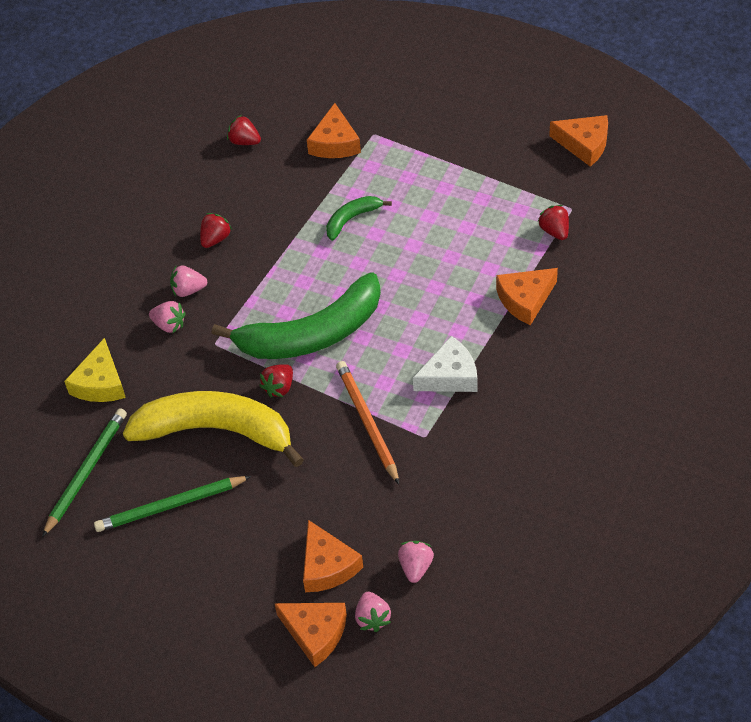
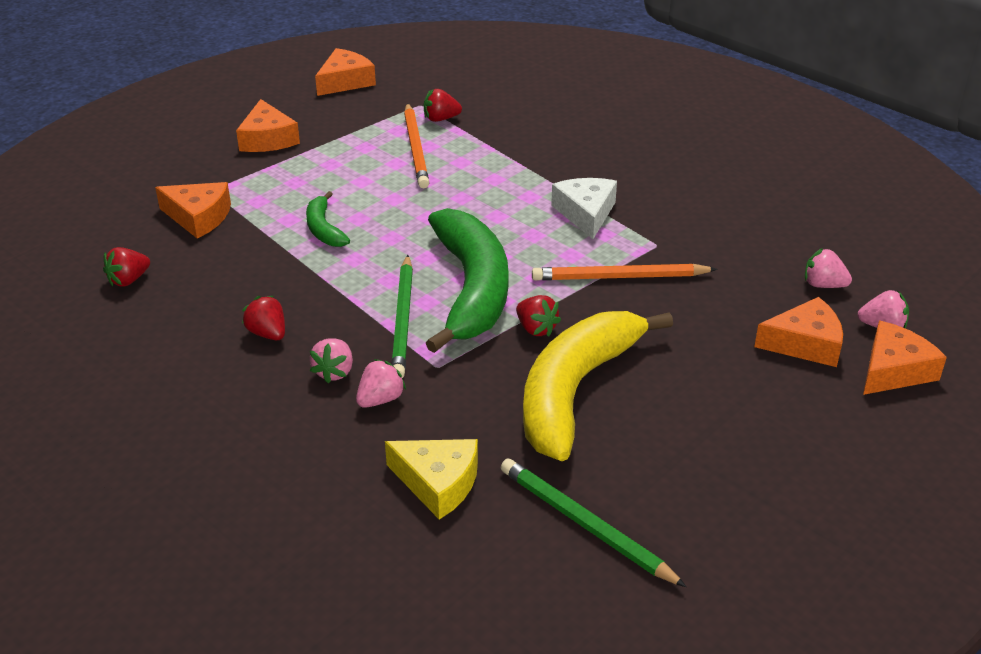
camera: 75 degrees left, 15 degrees down
green pencil [94,476,251,532] -> green pencil moved to [391,255,413,378]
orange cheese [496,268,558,325] -> orange cheese moved to [236,99,300,152]
none -> orange pencil [404,103,429,188]

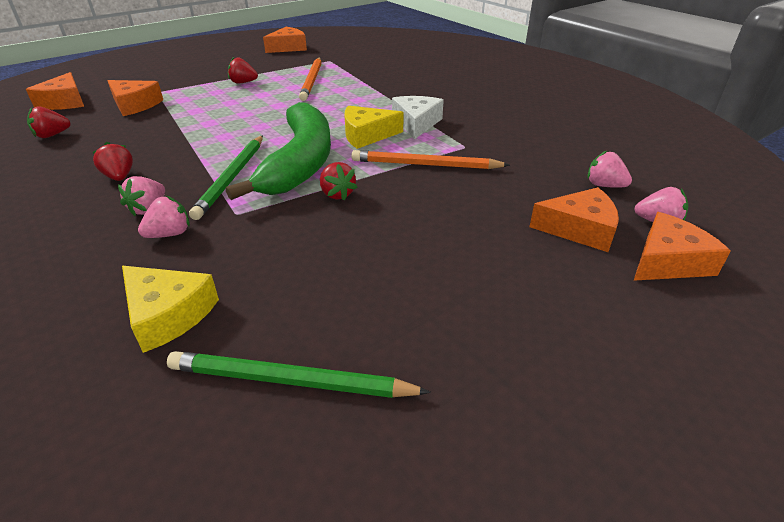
camera: 10 degrees right, 0 degrees up
orange cheese [236,99,300,152] -> orange cheese moved to [26,72,84,110]
green banana [306,191,350,247] -> none
red strawberry [424,89,462,122] -> red strawberry moved to [228,57,258,84]
green pencil [501,458,687,587] -> green pencil turned 45 degrees counterclockwise [167,351,431,398]
yellow banana [523,311,673,461] -> none
none -> yellow cheese [344,106,404,149]

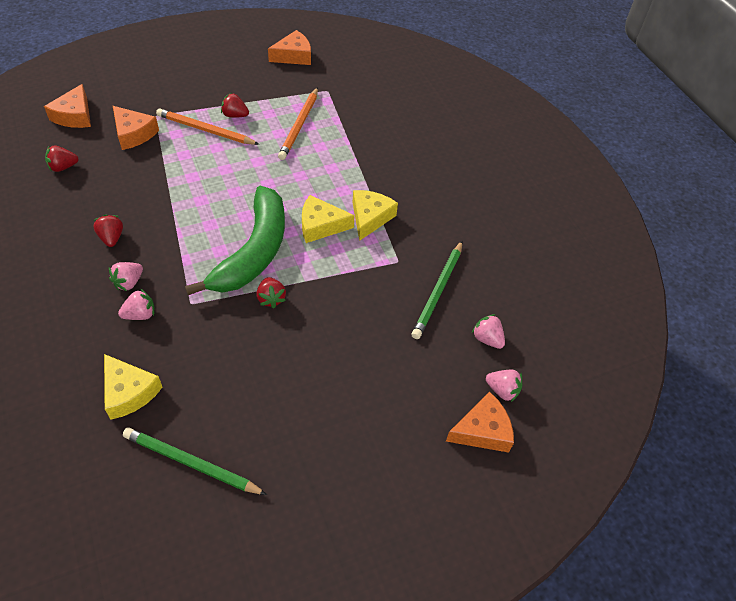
camera: 10 degrees right, 15 degrees up
green pencil [189,135,263,220] -> green pencil moved to [411,241,462,339]
orange pencil [351,150,510,169] -> orange pencil moved to [156,108,260,145]
white cheese [392,96,444,139] -> yellow cheese [353,190,398,241]
orange cheese [529,187,619,252] -> none

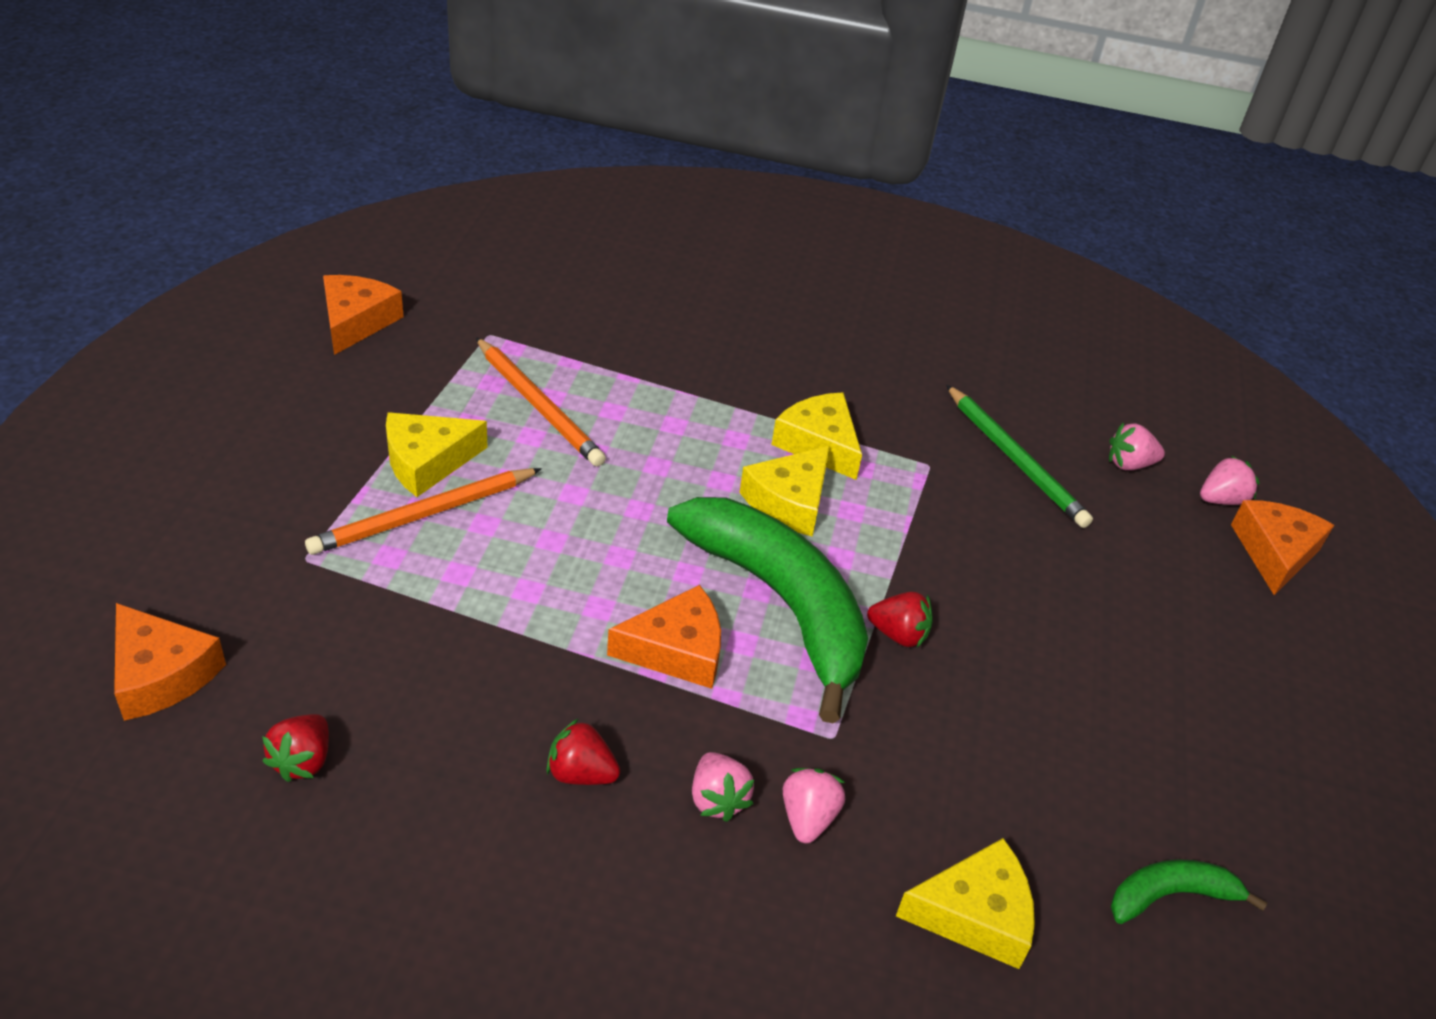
camera: 55 degrees left, 10 degrees down
orange cheese [113,106,159,150] -> orange cheese moved to [607,585,721,689]
green pencil [123,427,267,495] -> green banana [1111,859,1268,924]
red strawberry [221,93,249,118] -> yellow cheese [386,412,488,497]

